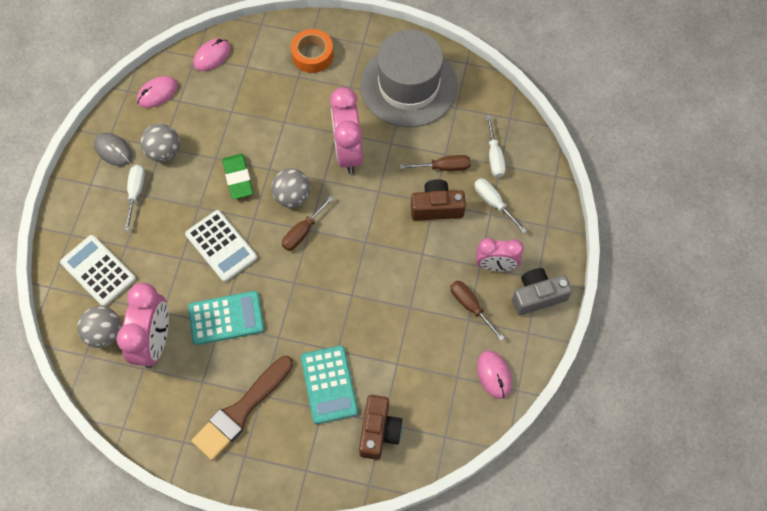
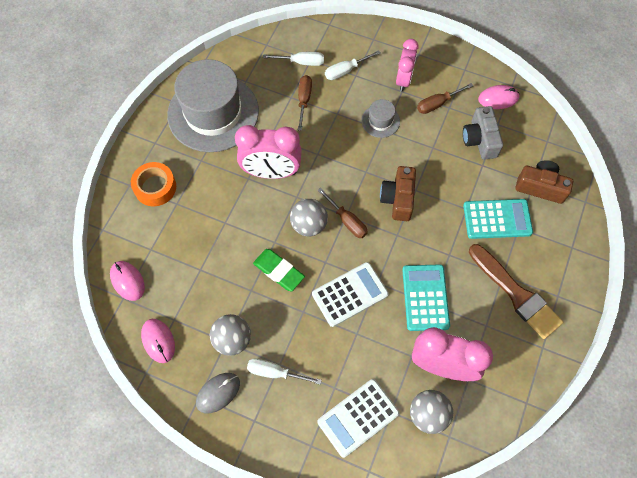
camera: 80 degrees left, 0 degrees up
green eraser [222,154,253,199] -> green eraser turned 45 degrees clockwise [253,249,305,291]
brown camera [411,179,466,221] -> brown camera moved to [380,166,416,221]
grey camera [512,268,572,316] -> grey camera moved to [463,106,503,160]
none -> grey hat [361,99,400,138]

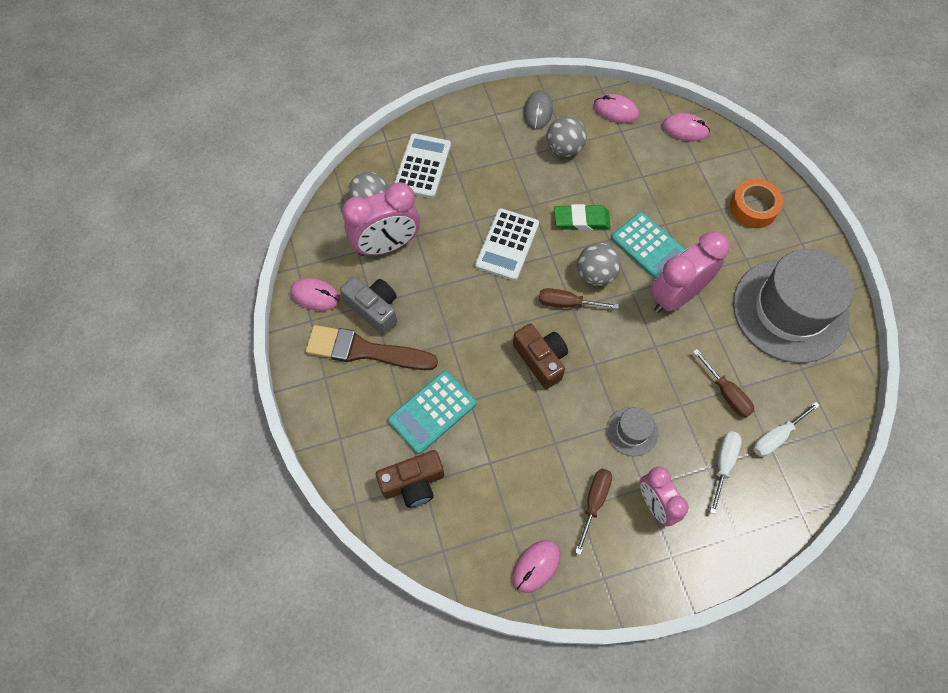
camera: 140 degrees right, 0 degrees up
white screwdriver [247,358,322,385] -> none
turquoise calculator [402,265,450,331] -> turquoise calculator moved to [611,212,685,280]
grey camera [463,106,503,160] -> grey camera moved to [340,276,397,335]
none -> pink mouse [290,278,340,311]

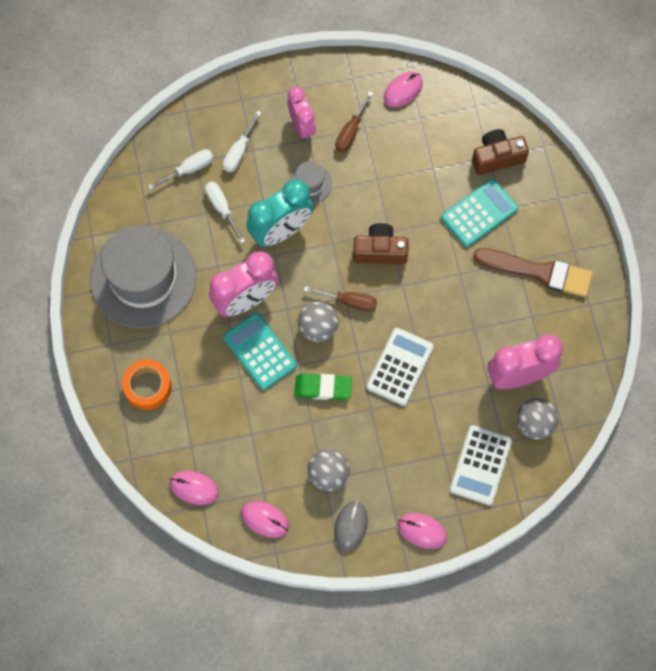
camera: 175 degrees left, 5 degrees up
pink mouse [290,278,340,311] -> pink mouse moved to [398,513,447,549]
grey camera [340,276,397,335] -> none
brown camera [513,324,568,389] -> brown camera turned 120 degrees clockwise [353,223,409,264]
brown screwdriver [693,349,755,418] -> white screwdriver [205,181,245,244]
none -> turquoise clock [246,179,314,247]

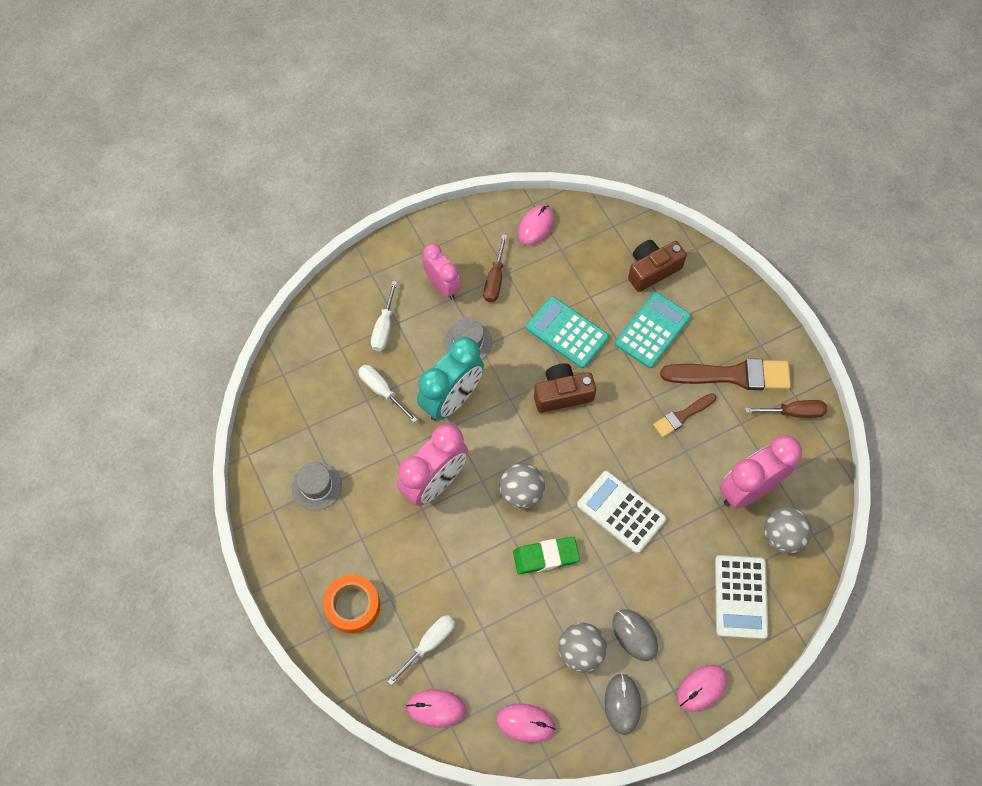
camera: 15 degrees left, 5 degrees down
grey hat [90,225,197,328] -> grey hat [292,462,342,510], size x0.42
white screwdriver [148,149,213,190] -> white screwdriver moved to [387,615,455,685]
turquoise calculator [223,313,297,390] -> turquoise calculator moved to [526,296,609,368]
brown screwdriver [304,286,377,312] -> brown screwdriver moved to [745,400,827,418]
white calculator [366,328,434,406] -> white calculator turned 60 degrees counterclockwise [577,471,666,554]
pink mouse [398,513,447,549] -> pink mouse turned 45 degrees counterclockwise [677,665,728,712]
none -> grey mouse [613,609,658,661]
none -> brown brush [653,393,717,437]

